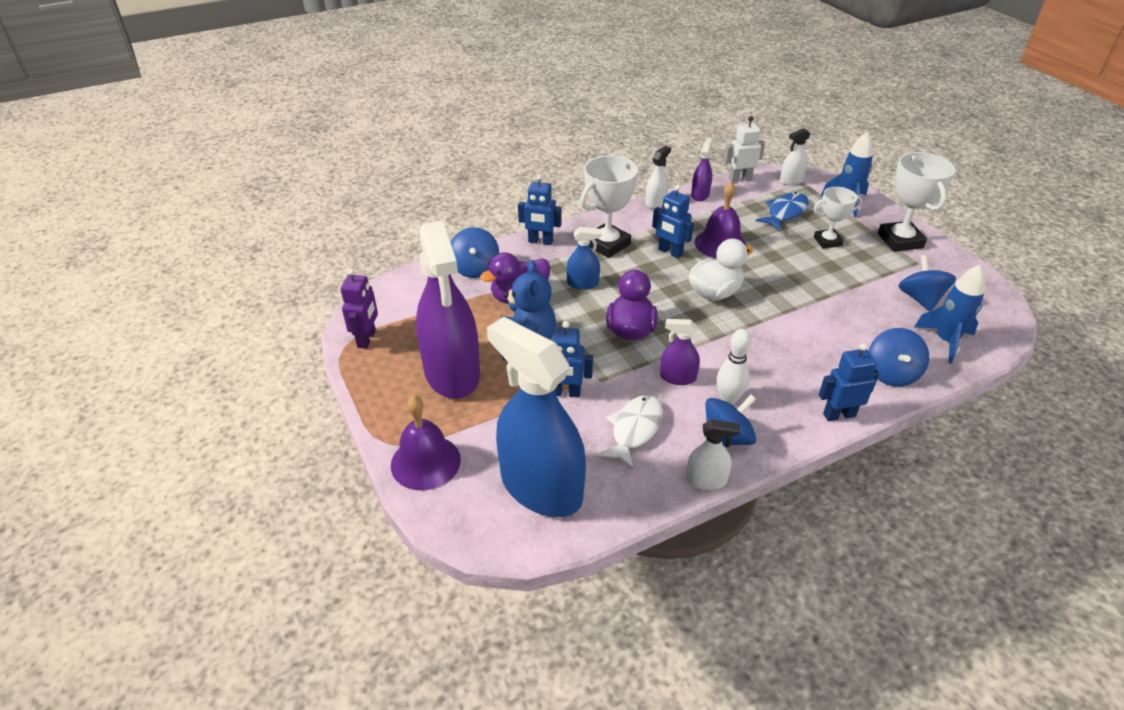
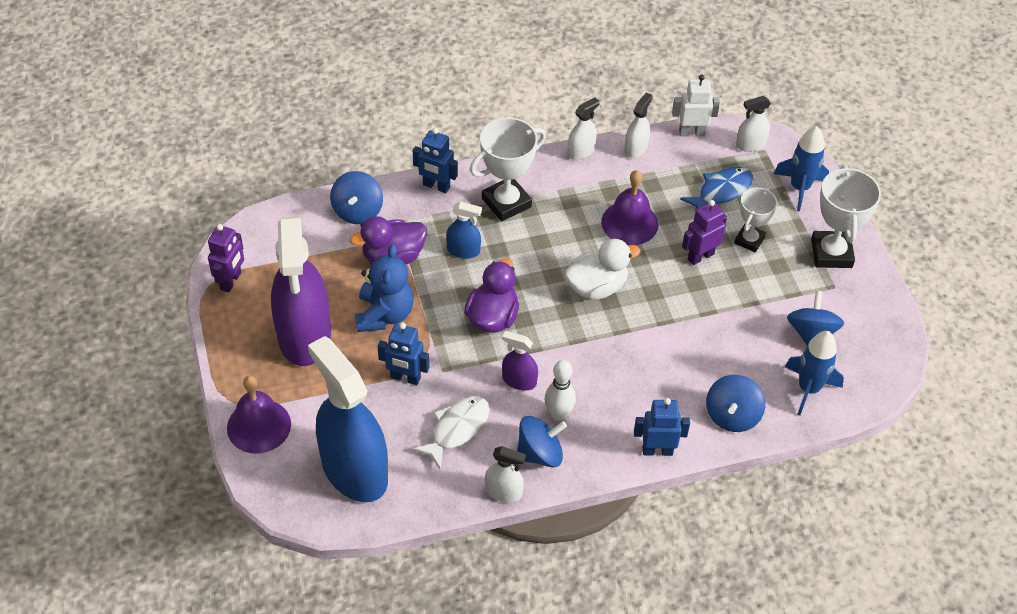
camera: 10 degrees right, 10 degrees up
blue robot [652,185,694,258] -> none
purple spray bottle [691,138,713,201] -> white spray bottle [624,92,653,158]
white trophy [813,187,862,249] -> white trophy turned 60 degrees counterclockwise [735,188,777,253]
none -> purple robot [682,200,727,265]

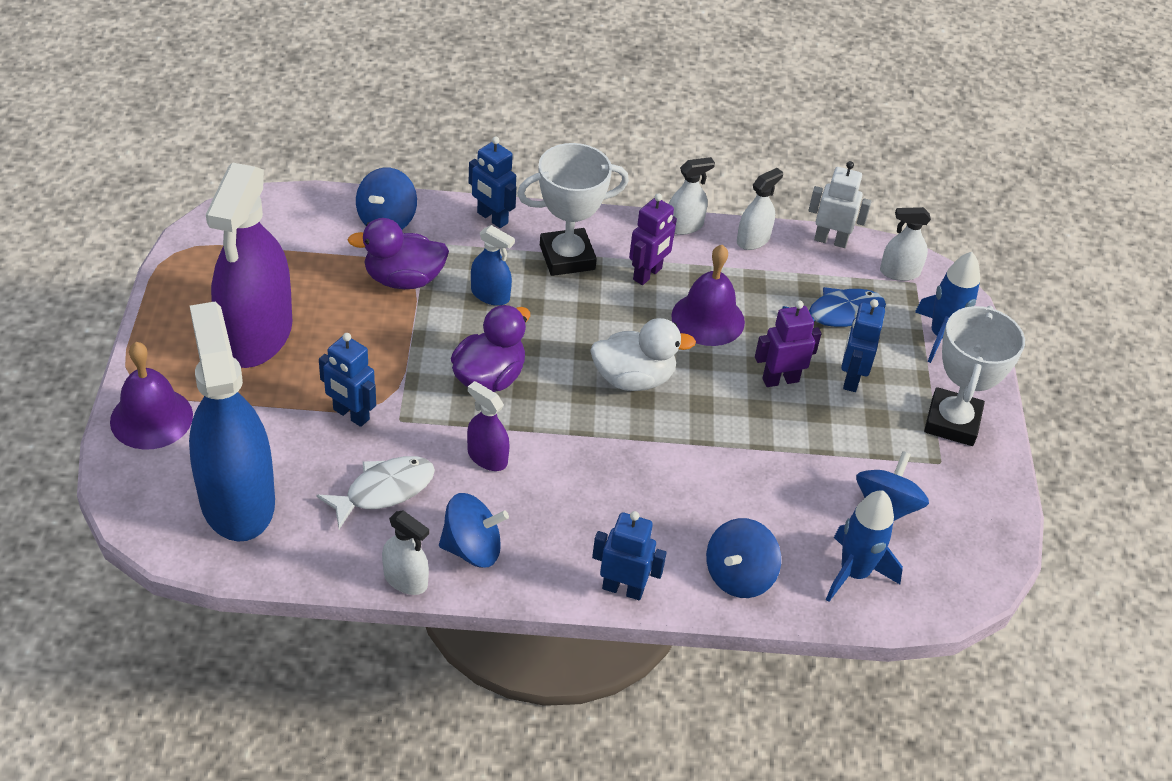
camera: 15 degrees right, 5 degrees down
purple robot [208,224,244,292] -> purple robot moved to [629,193,677,285]
blue teddy bear [355,244,414,332] -> none
white bowling pin [544,360,576,421] -> none
white trophy [735,188,777,253] -> blue robot [841,299,885,392]

